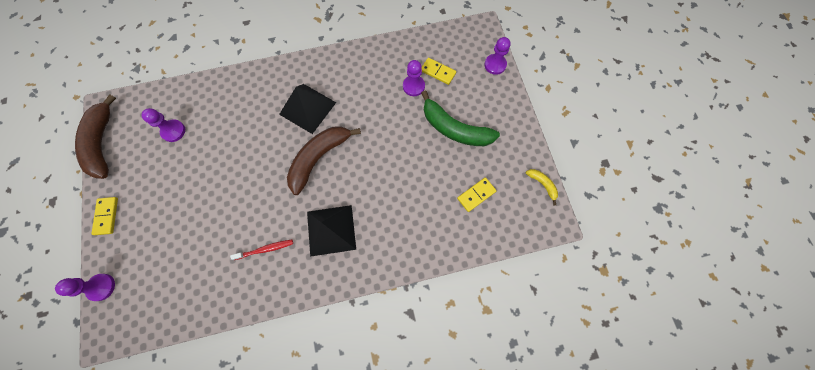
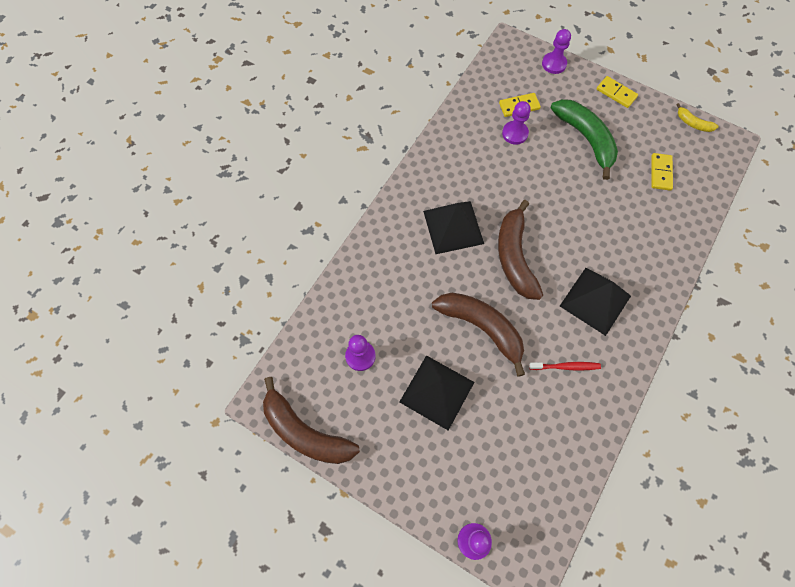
camera: 45 degrees left, 5 degrees down
yellow domino [91,197,118,235] -> yellow domino moved to [597,76,638,108]
red toothbrush [230,240,293,260] -> red toothbrush turned 60 degrees clockwise [529,362,601,371]
green banana [421,90,500,146] -> green banana turned 105 degrees counterclockwise [551,99,618,180]
yellow banana [526,169,558,205] -> yellow banana turned 150 degrees counterclockwise [676,103,718,132]
none -> black pyramid [399,355,475,431]
none -> brown banana [432,293,525,377]

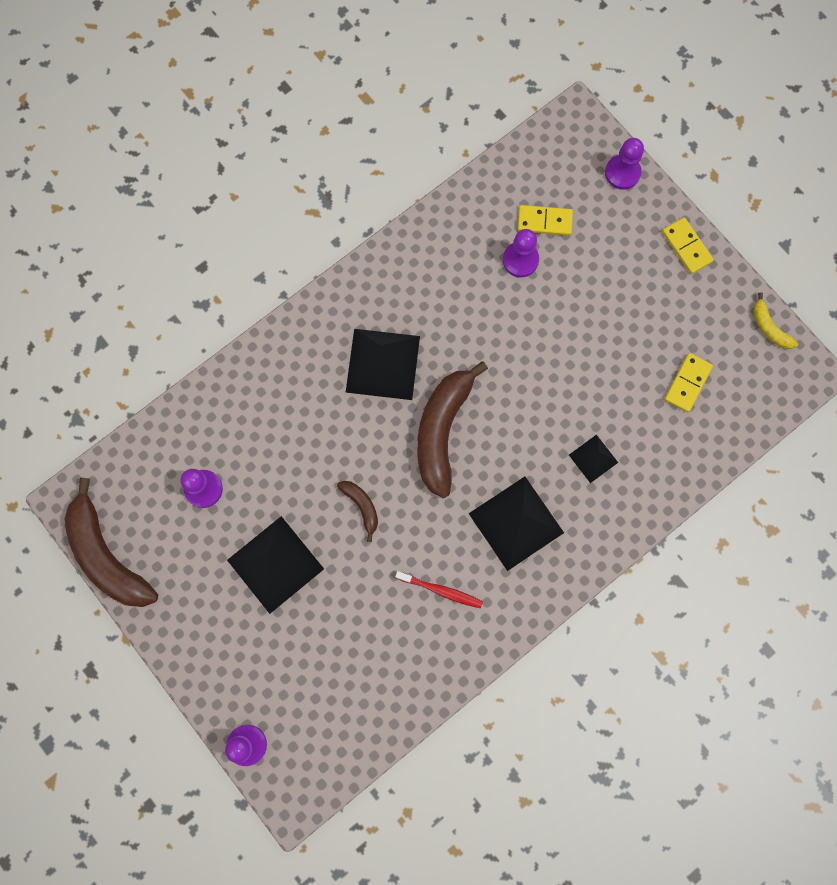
camera: 20 degrees right, 10 degrees up
brown banana [432,293,525,377] -> brown banana [337,481,378,542], size x0.47
green banana [551,99,618,180] -> none
none -> black pyramid [569,435,618,483]

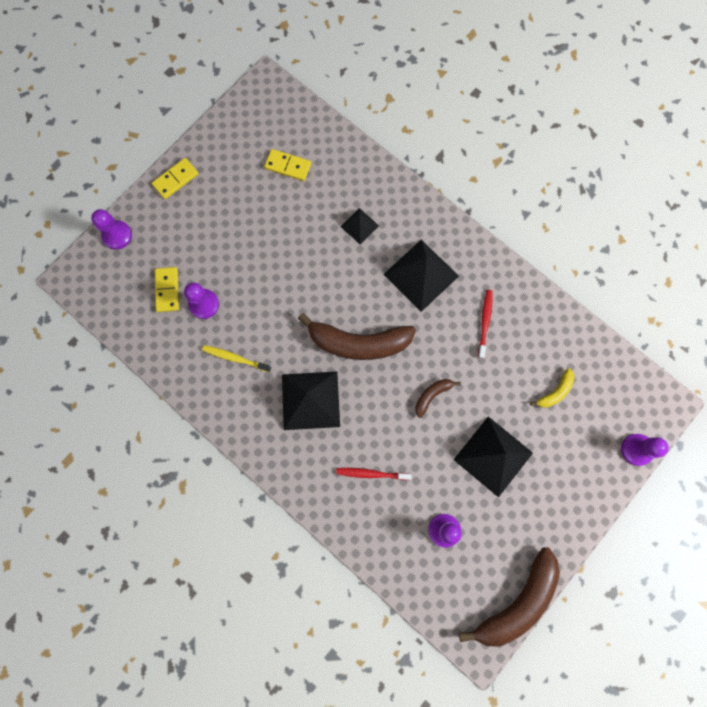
camera: 100 degrees left, 0 degrees up
yellow banana [753,292,798,349] -> yellow banana moved to [530,368,574,408]
none -> yellow toothbrush [202,345,271,372]
none -> red toothbrush [336,468,412,480]

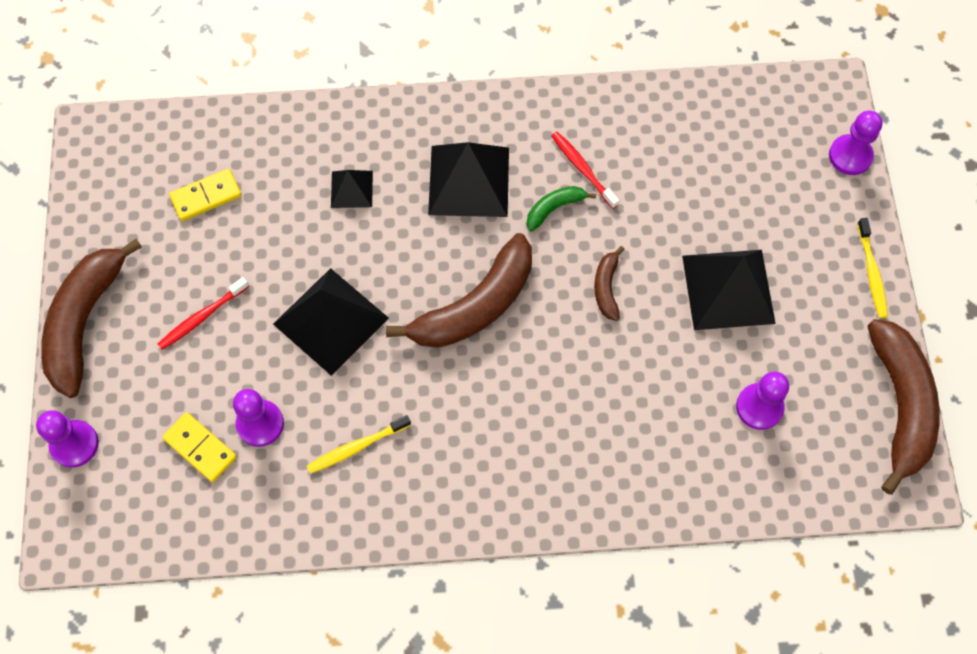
camera: 45 degrees left, 10 degrees down
yellow domino [152,158,199,199] -> brown banana [41,239,142,398]
black pyramid [282,371,340,430] -> black pyramid moved to [273,268,389,376]
red toothbrush [336,468,412,480] -> red toothbrush moved to [158,277,249,350]
yellow banana [530,368,574,408] -> none
none -> green banana [527,186,596,231]
none -> yellow toothbrush [857,218,888,318]

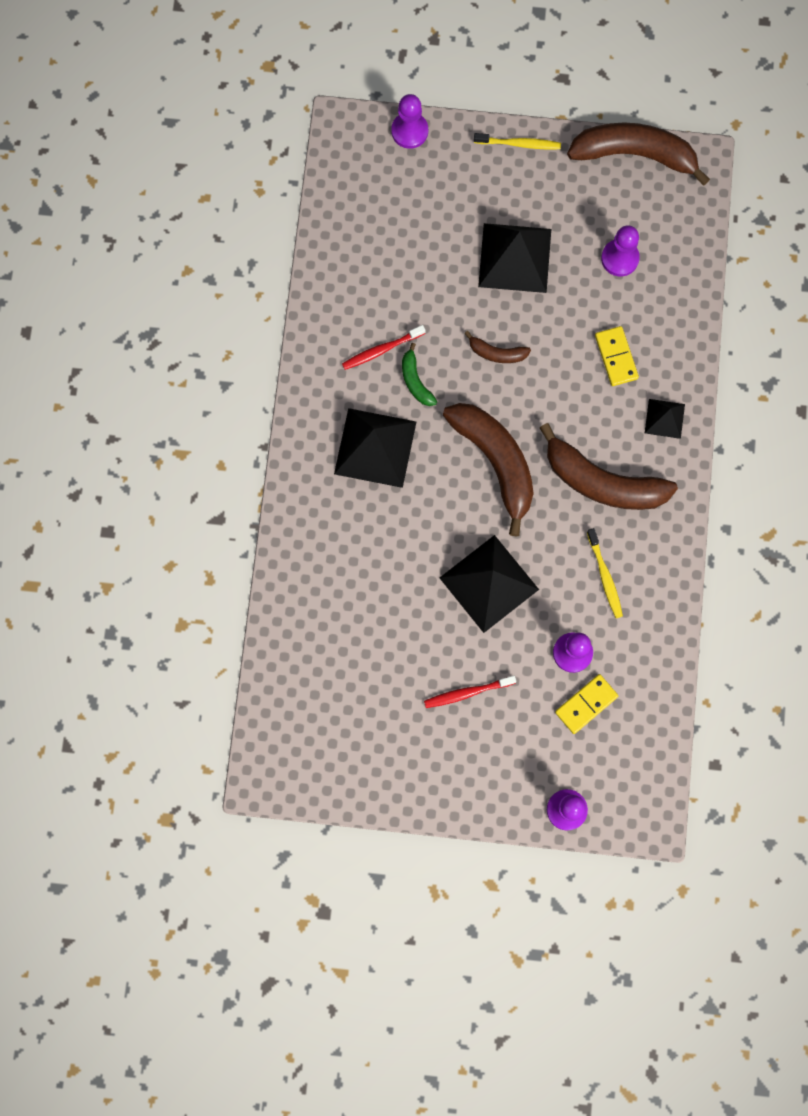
camera: 80 degrees left, 10 degrees up
brown banana [41,239,142,398] -> brown banana moved to [540,423,678,510]
red toothbrush [158,277,249,350] -> red toothbrush turned 105 degrees clockwise [424,676,516,708]
yellow domino [169,169,242,221] -> yellow domino moved to [595,326,639,386]
black pyramid [331,170,373,208] -> black pyramid moved to [645,399,685,439]

